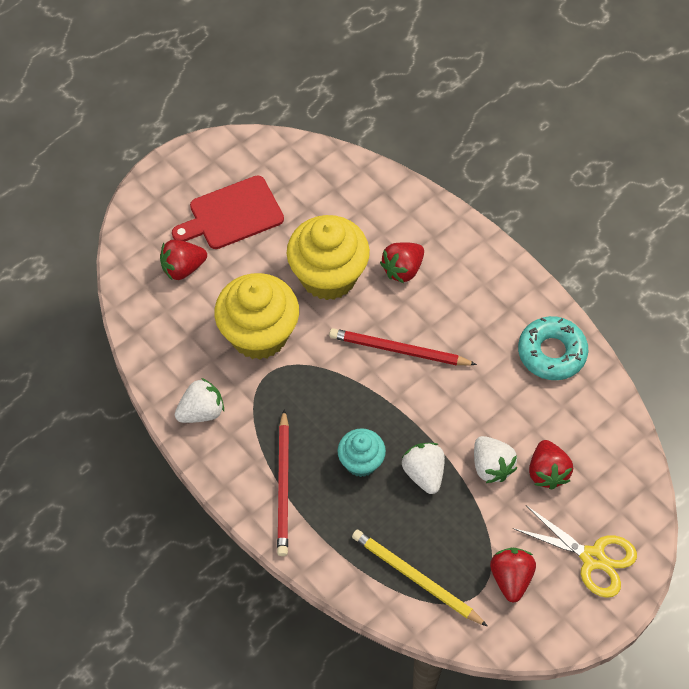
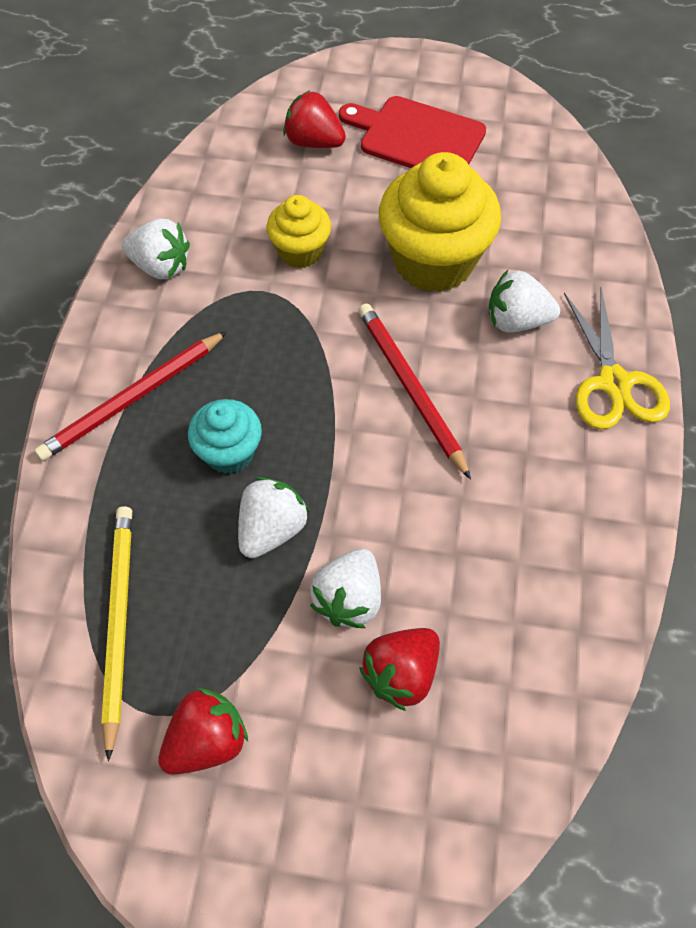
camera: 50 degrees right, 0 degrees up
yellow cupcake [214,273,299,360] -> yellow cupcake [266,195,331,268], size x0.55
red strawberry [380,242,424,283] -> white strawberry [489,270,560,332]
yellow scissors [512,505,637,598] -> yellow scissors moved to [564,288,670,430]
turquoise donut [518,316,588,380] -> none

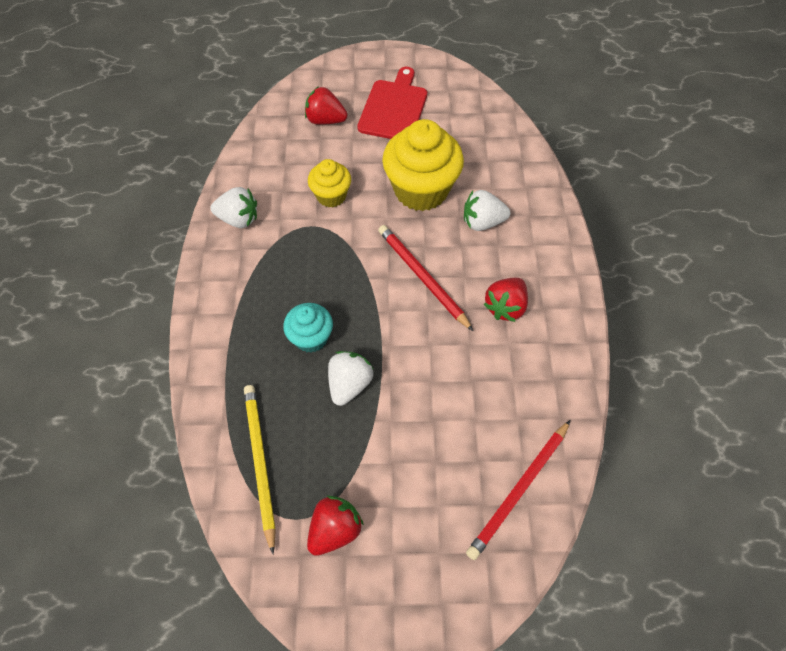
camera: 10 degrees left, 0 degrees up
red pencil [34,331,228,461] -> red pencil moved to [466,420,570,560]
white strawberry [310,549,381,628] -> none
red cutting board [339,96,486,168] -> red cutting board turned 90 degrees clockwise [357,67,427,139]
red strawberry [359,628,440,711] -> red strawberry moved to [484,278,528,322]
yellow scissors [564,288,670,430] -> none

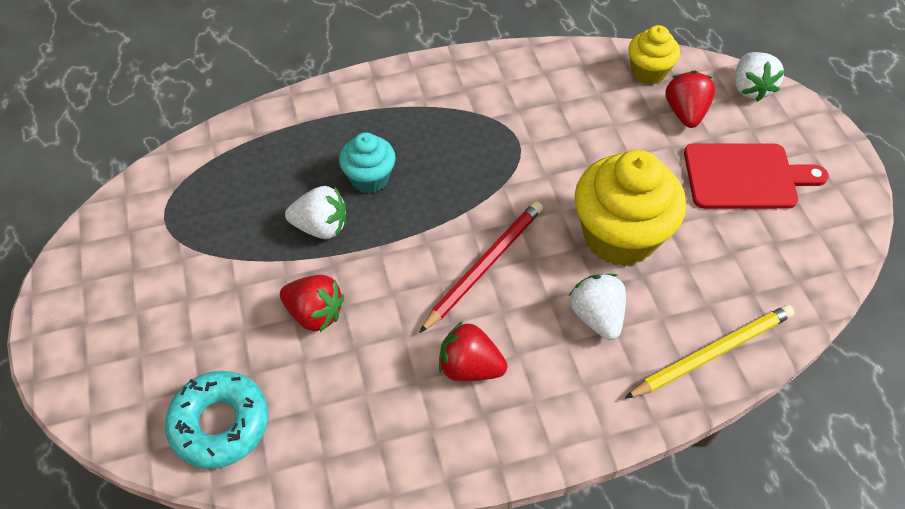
camera: 75 degrees right, 5 degrees down
white strawberry [210,187,257,228] -> white strawberry moved to [735,52,785,101]
yellow pencil [244,385,276,554] -> yellow pencil moved to [624,305,795,399]
red strawberry [307,496,364,556] -> red strawberry moved to [280,275,344,332]
yellow cupcake [308,159,351,207] -> yellow cupcake moved to [628,25,680,85]
red pencil [466,420,570,560] -> turquoise donut [165,371,268,469]

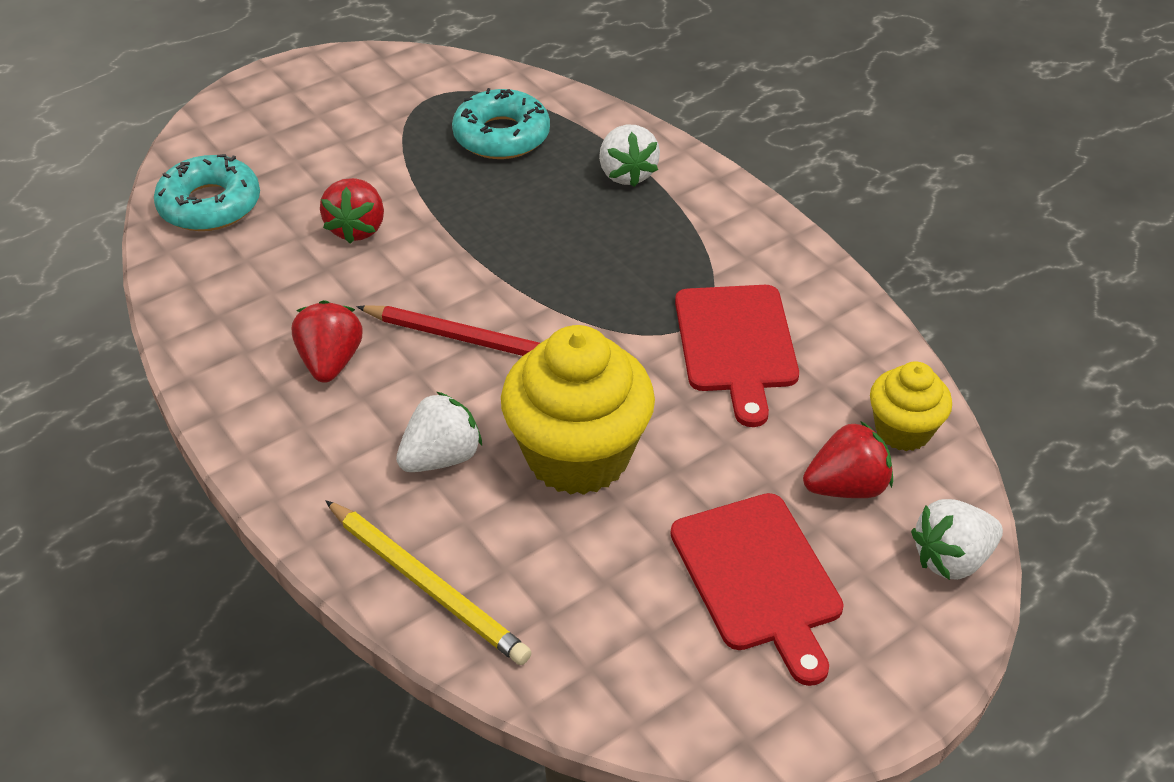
camera: 70 degrees right, 10 degrees down
white strawberry [285,186,346,239] -> white strawberry moved to [599,125,660,187]
turquoise cupcake [339,132,396,194] -> none
none -> turquoise donut [452,88,550,159]
none -> red cutting board [675,285,799,427]

